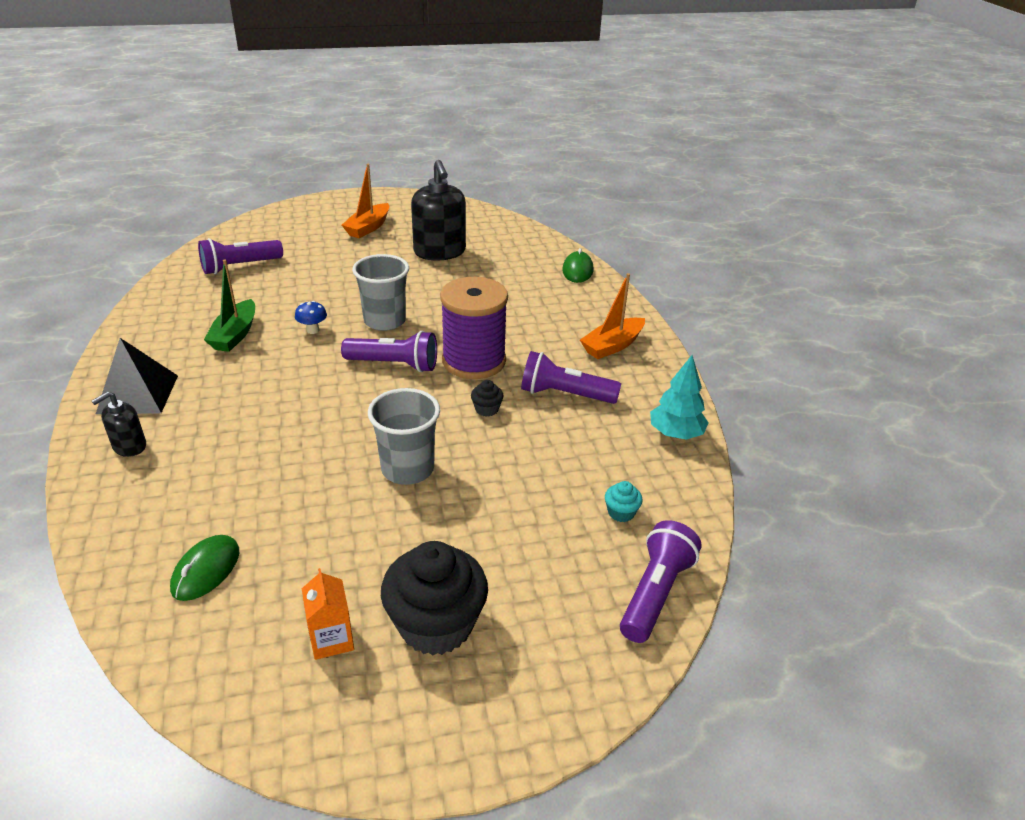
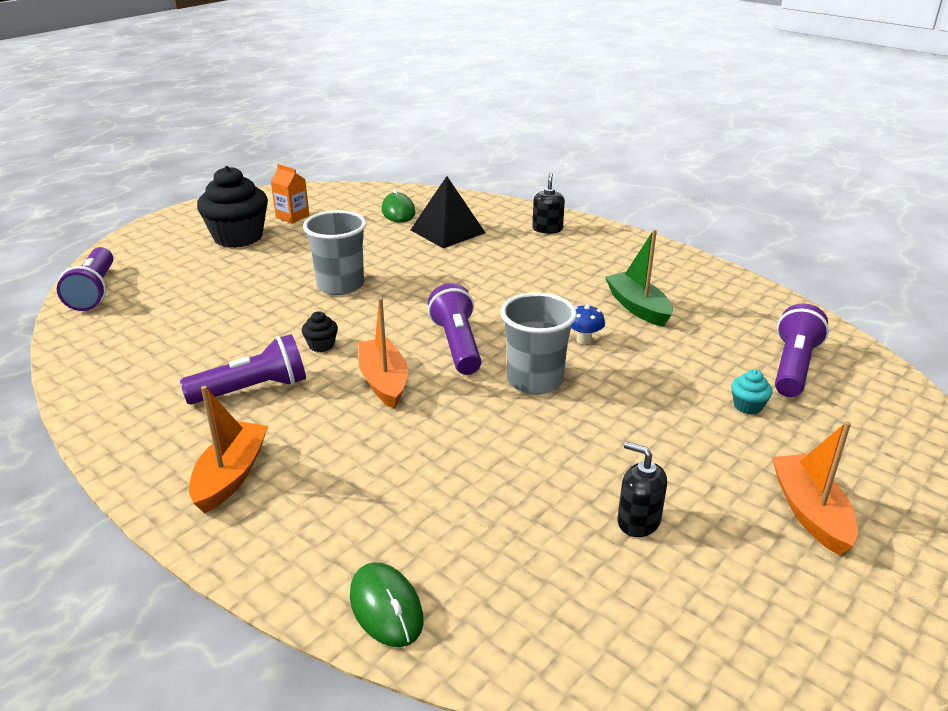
camera: 145 degrees right, 5 degrees down
black pyramid [96,338,178,414] -> black pyramid moved to [411,176,485,248]
purple flashlight [341,331,437,372] -> purple flashlight turned 105 degrees clockwise [428,283,481,375]
black soap dispenser [411,160,466,260] -> black soap dispenser [618,442,667,537], size x0.51
purple spool [440,277,508,379] -> orange boat [358,298,408,409]
turquoise cupcake [605,481,643,522] -> turquoise cupcake moved to [731,370,773,415]
turquoise tree [650,355,709,440] -> none

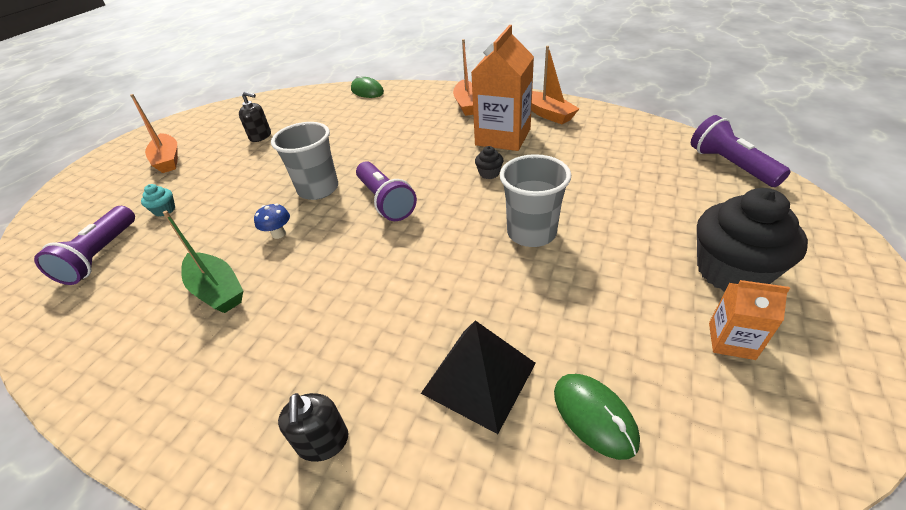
camera: 165 degrees right, 10 degrees up
purple flashlight [180,334,306,405] -> orange carton [471,25,534,151]
orange boat [358,298,408,409] -> orange boat moved to [531,46,580,124]

